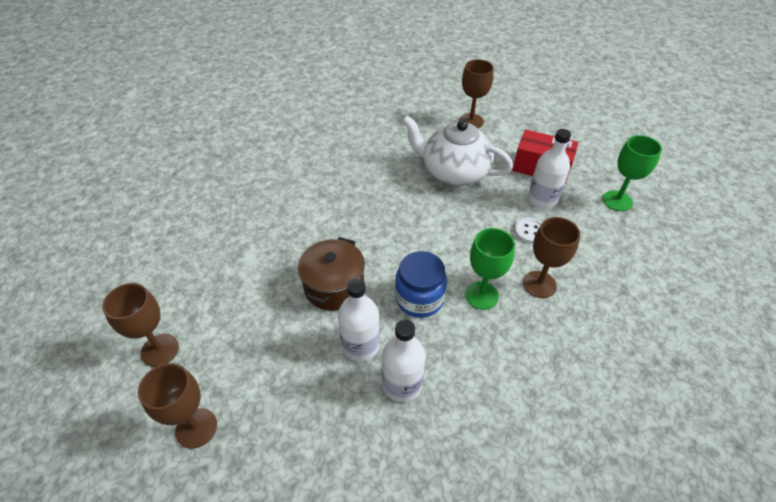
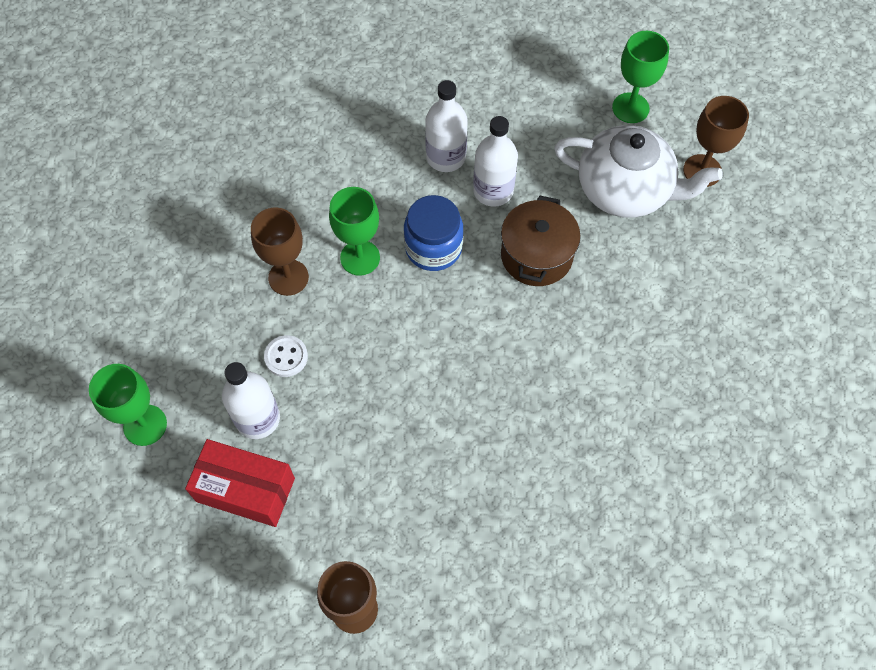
camera: 175 degrees right, 15 degrees up
brown goblet [138,363,217,449] -> green goblet [612,31,669,123]
white teapot [402,116,513,186] -> white teapot moved to [554,125,723,218]

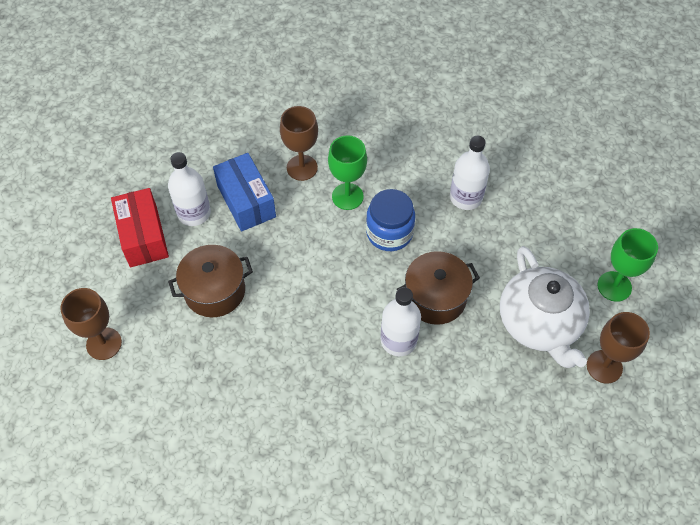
camera: 55 degrees right, 5 degrees down
green goblet [89,364,167,446] -> none
white button [264,335,308,377] -> blue box [213,153,276,232]
white bottle [473,116,518,207] -> white bottle moved to [381,287,421,356]
none -> brown pot [168,245,253,317]

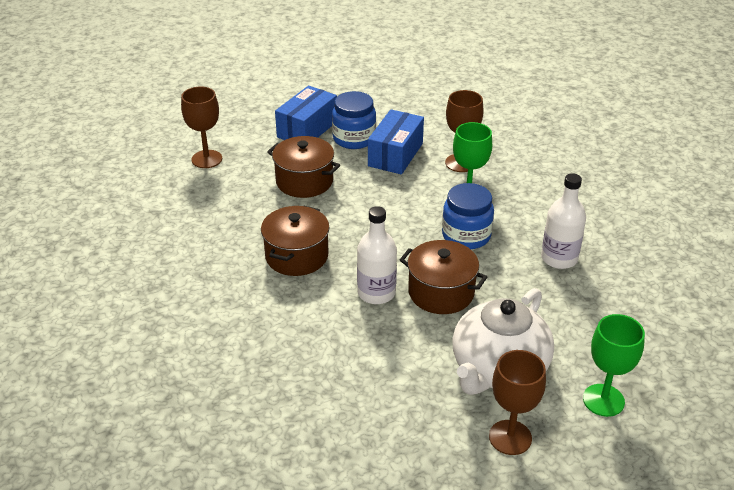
camera: 50 degrees right, 20 degrees down
red box [111,188,169,267] -> blue box [275,86,337,140]
white bottle [168,152,211,226] -> blue jar [332,91,376,149]
none -> brown pot [261,205,329,276]

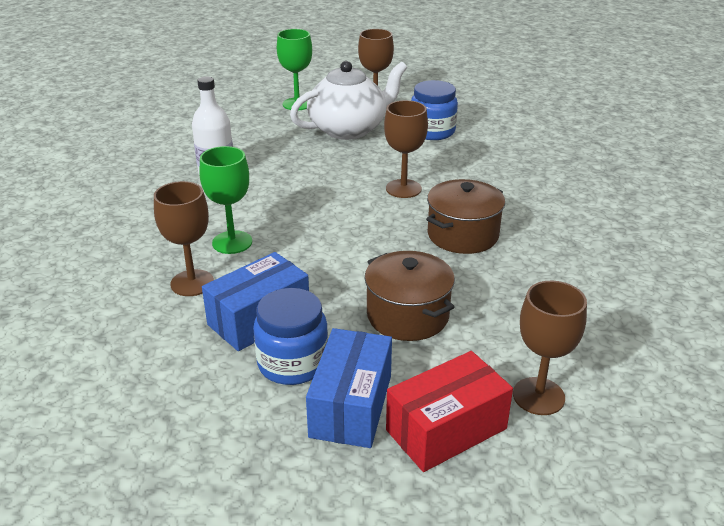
camera: 155 degrees left, 5 degrees down
blue box [275,86,337,140] -> blue box turned 45 degrees counterclockwise [306,328,392,448]
white bottle [357,206,397,304] -> brown goblet [384,100,428,198]
brown pot [400,240,487,314] -> none
blue jar [442,183,494,249] -> blue jar moved to [411,80,458,140]
none -> red box [386,351,513,472]

